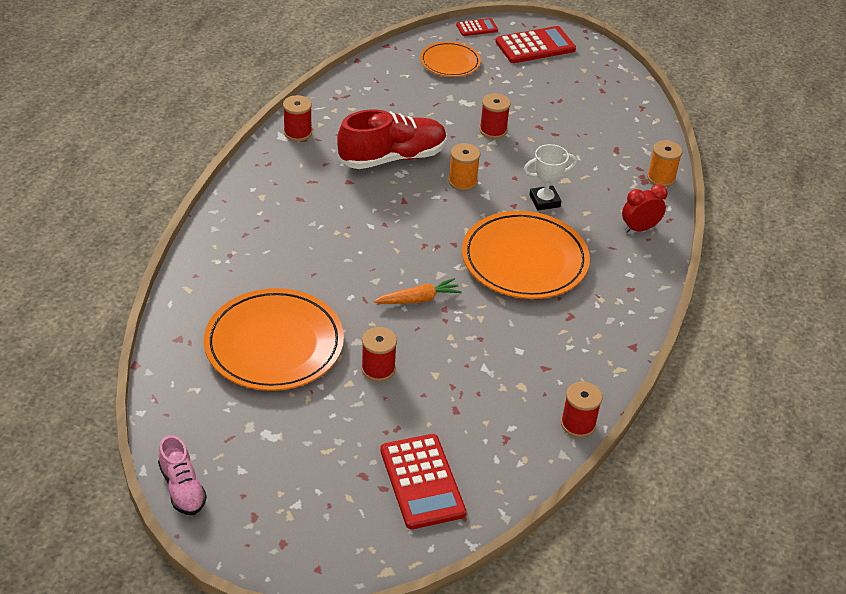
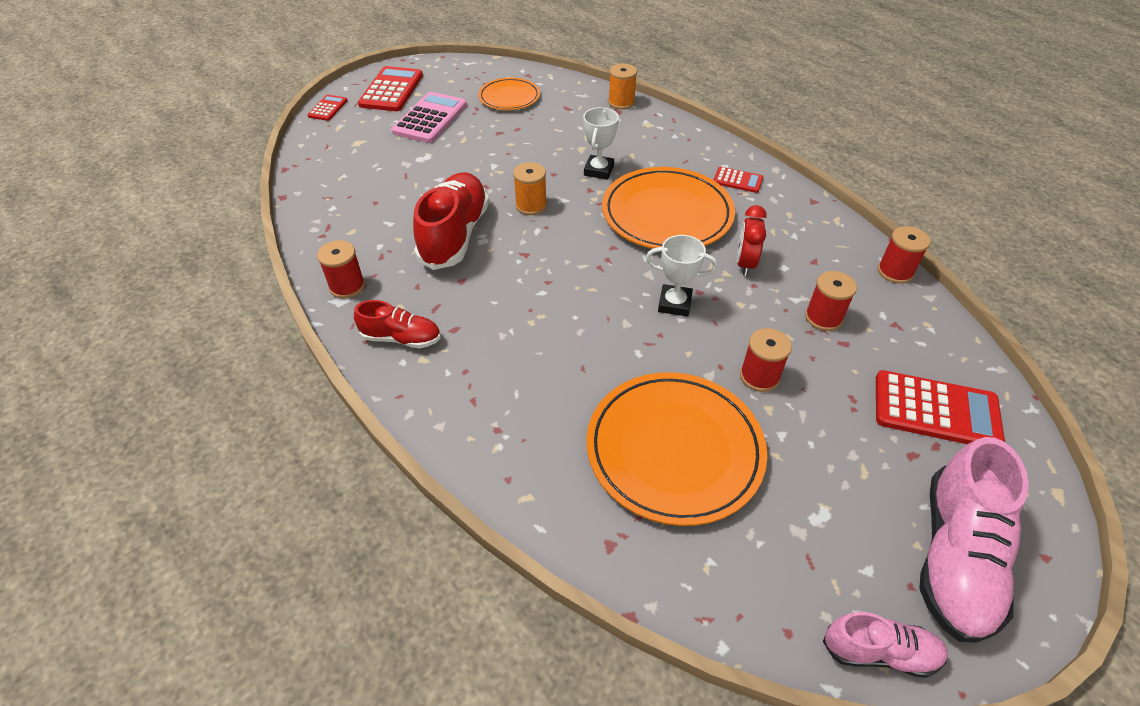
camera: 55 degrees left, 5 degrees up
orange carrot [374,278,462,304] -> white trophy [646,235,718,317]
orange plate [420,41,481,77] -> orange plate moved to [478,77,540,110]
red spool [479,93,511,139] -> red spool moved to [805,271,857,331]
red clock [622,184,668,233] -> red clock moved to [737,205,767,276]
none -> red shoe [354,300,441,348]
none -> pink calculator [391,92,467,143]
none -> red calculator [714,167,763,193]
none -> pink shoe [919,437,1029,643]

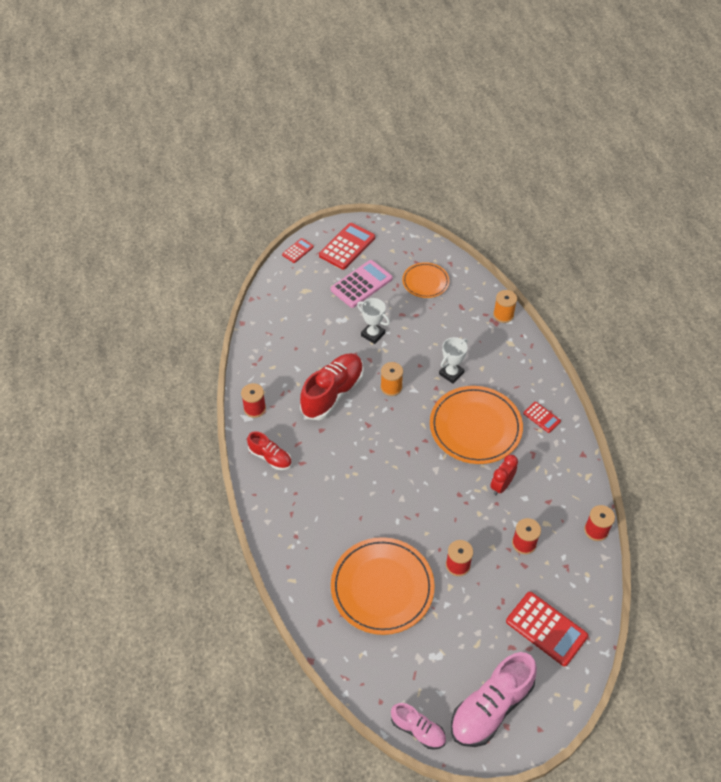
camera: 25 degrees right, 5 degrees up
white trophy [646,235,718,317] -> white trophy moved to [357,298,390,344]

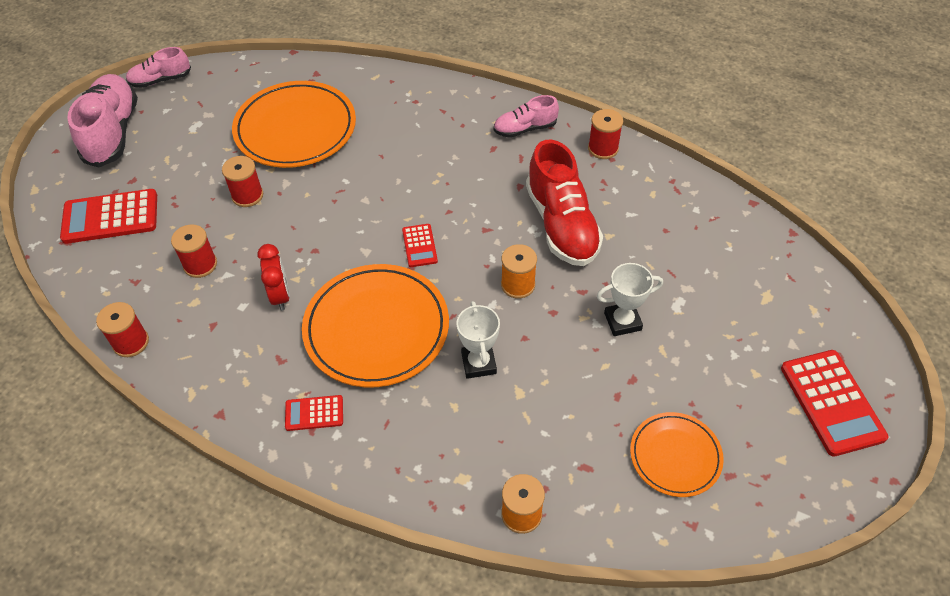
camera: 130 degrees right, 0 degrees up
red shoe [247,431,292,470] -> pink shoe [493,95,559,138]
red calculator [282,238,314,263] -> red calculator moved to [402,224,438,267]
pink calculator [331,260,393,308] -> none

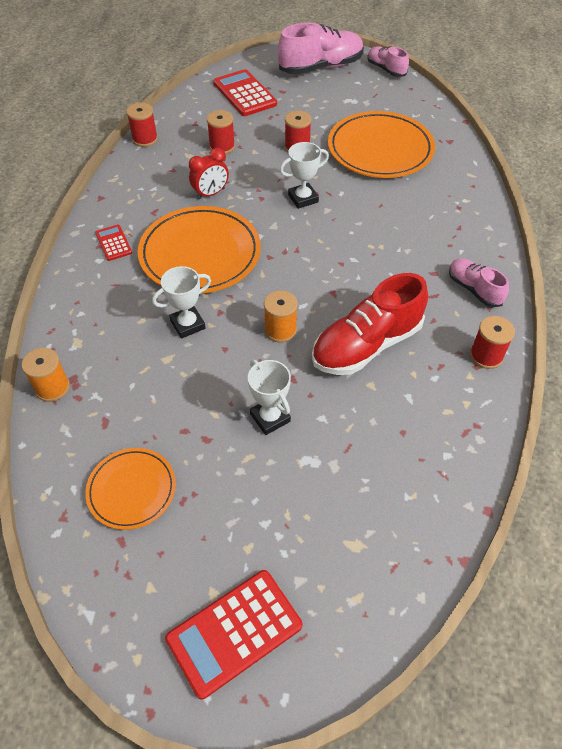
camera: 70 degrees right, 0 degrees up
red calculator [402,224,438,267] -> none
none -> white trophy [280,142,329,209]

